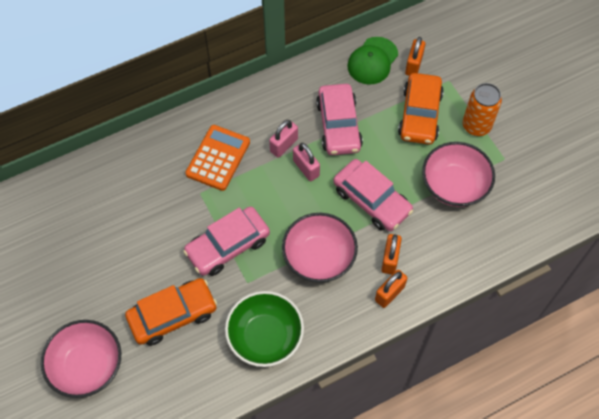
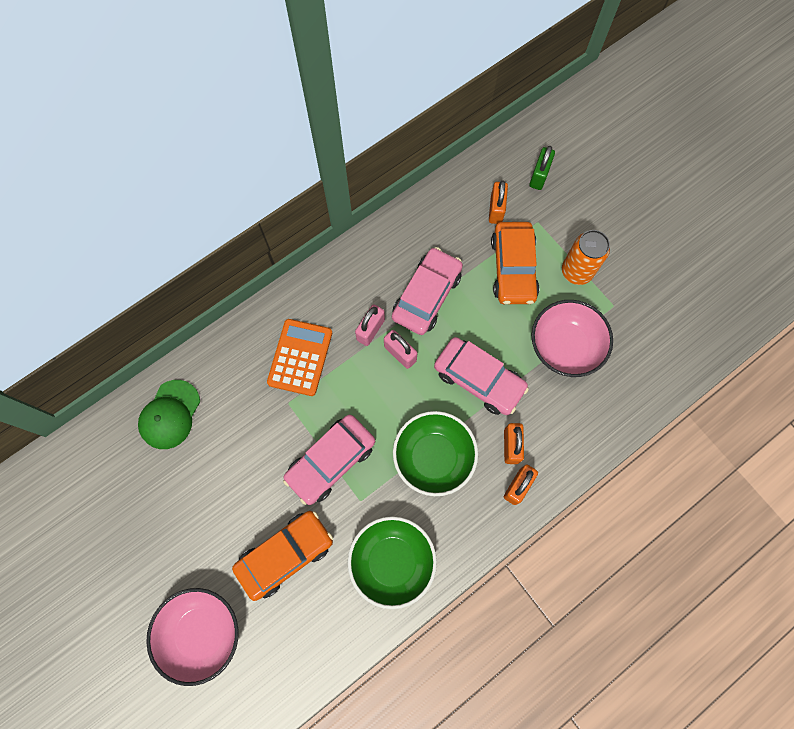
camera: 10 degrees left, 10 degrees up
pink bowl [282,213,358,283] -> green bowl [393,411,478,496]
pink car [316,84,363,155] -> pink car turned 135 degrees counterclockwise [392,247,463,335]
green cap [347,37,398,85] -> green cap moved to [138,380,200,449]
none -> green padlock [529,146,555,190]

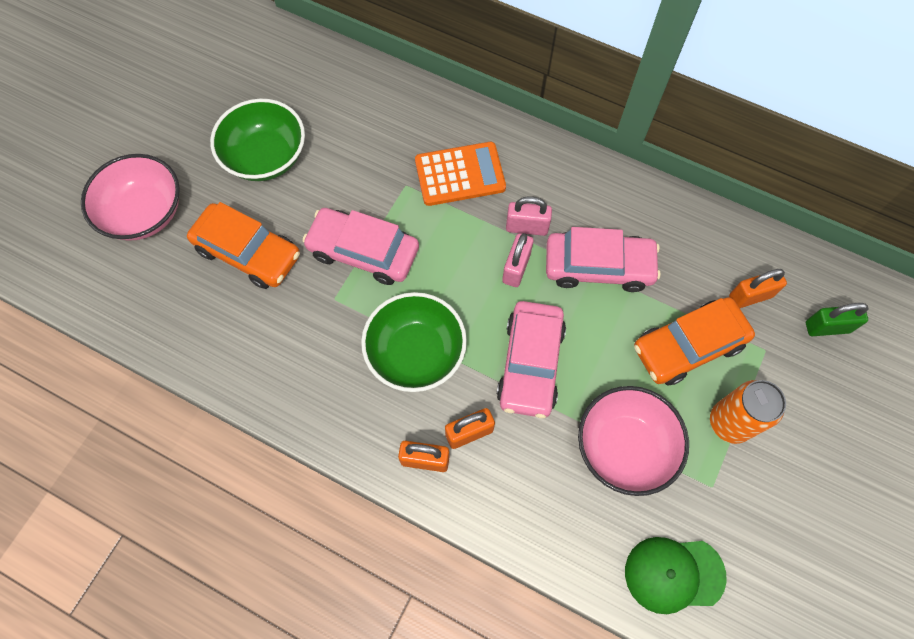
camera: 65 degrees right, 5 degrees down
green cap [138,380,200,449] -> green cap moved to [625,537,727,614]
green bowl [348,516,437,609] -> green bowl moved to [210,99,305,181]

